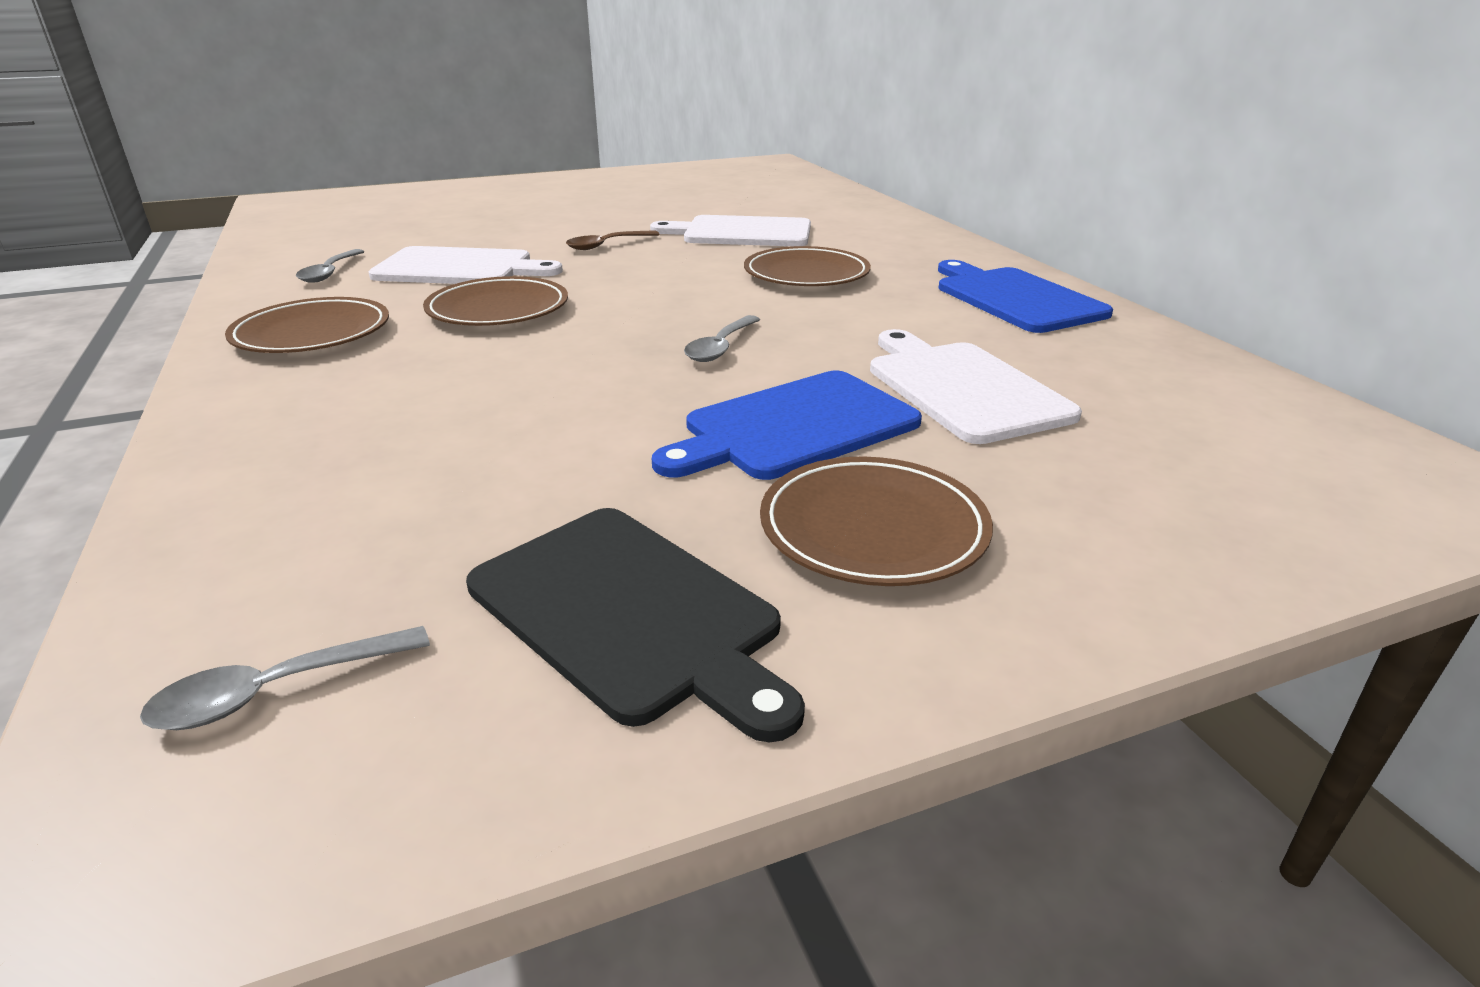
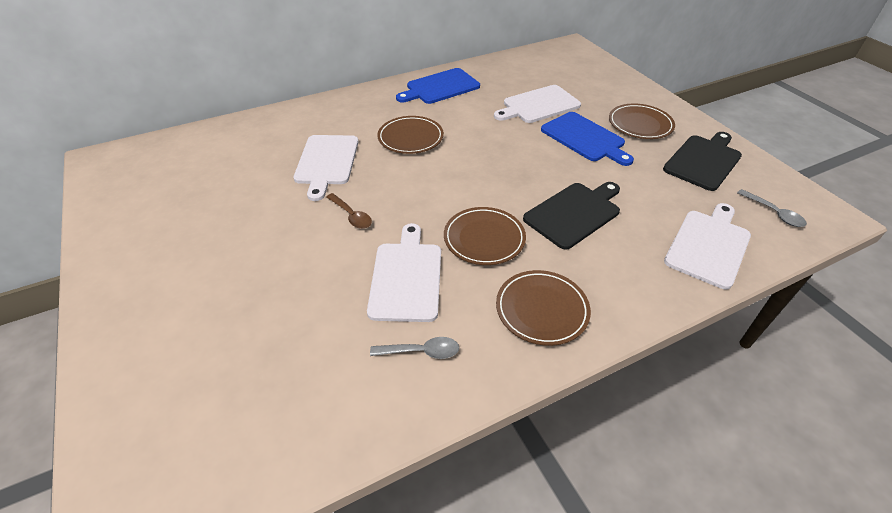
camera: 95 degrees left, 15 degrees up
grey spoon [684,315,760,362] -> none
none -> black cutting board [523,182,620,250]
none -> white cutting board [664,203,751,289]

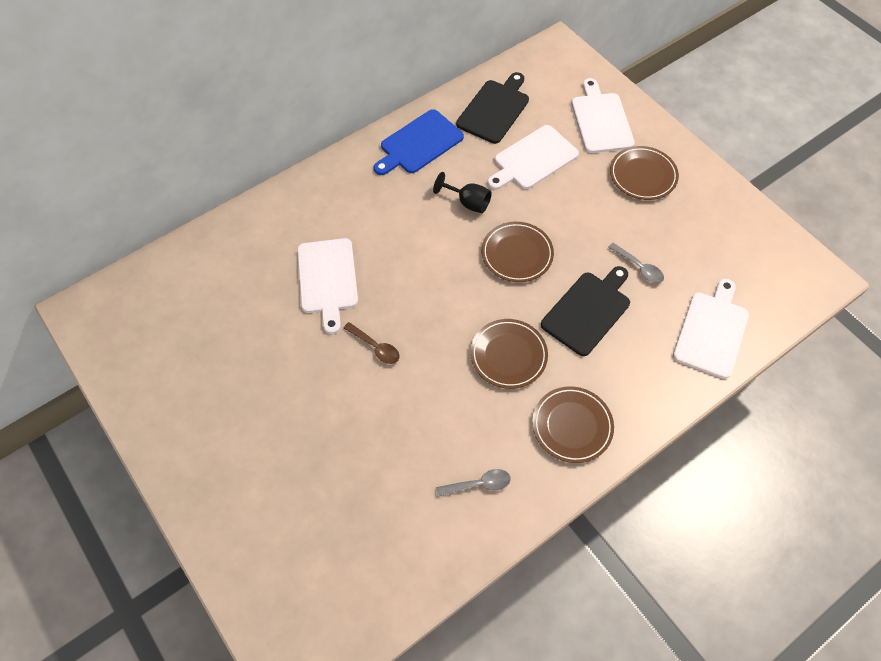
camera: 10 degrees left, 15 degrees up
white cutting board [367,223,441,322] -> white cutting board moved to [571,78,635,153]
brown plate [377,116,444,154] -> brown plate moved to [482,222,554,282]
blue cutting board [541,112,634,166] -> none
black cutting board [663,132,742,191] -> black cutting board moved to [456,72,529,144]
grey spoon [737,189,807,227] -> grey spoon moved to [608,243,664,283]
none -> black goblet [433,172,492,213]

